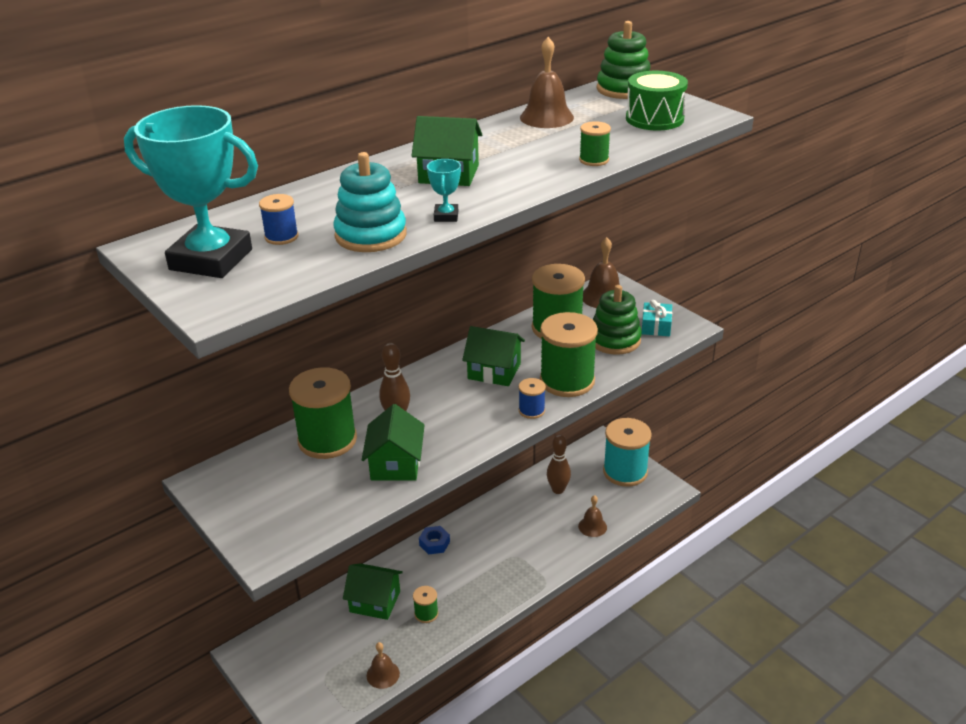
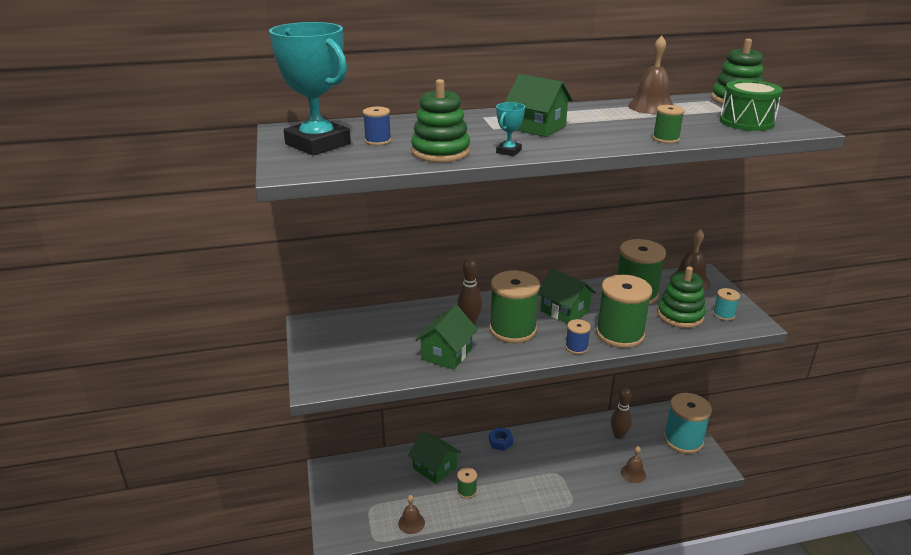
camera: 25 degrees right, 5 degrees down
green spool [289,367,357,459] -> green spool moved to [489,271,540,343]
turquoise stacking toy [333,152,407,252] -> green stacking toy [411,79,470,162]
turquoise gift [642,300,672,336] -> turquoise spool [713,288,740,321]

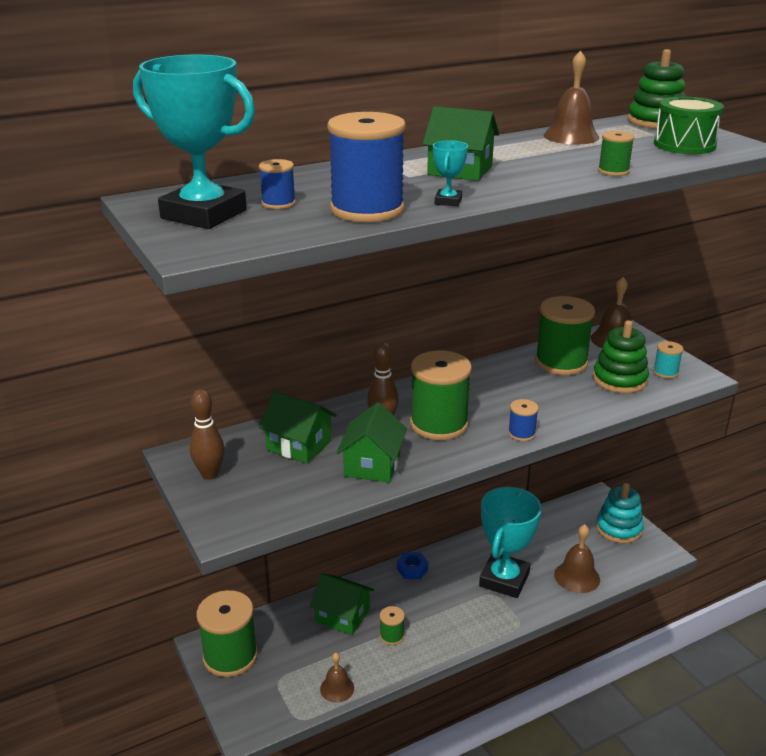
camera: 15 degrees left, 0 degrees up
green stacking toy [411,79,470,162] -> blue spool [327,112,406,222]
green house [538,268,596,324] -> green house moved to [259,391,336,464]
green spool [596,275,652,348] -> green spool moved to [197,590,258,677]
brown bowling pin [611,388,632,439] -> brown bowling pin moved to [190,389,225,480]
brown bell [621,446,646,483] -> brown bell [554,524,600,593], size x1.52
turquoise spool [664,393,712,454] -> turquoise stacking toy [596,483,644,543]
none -> turquoise trophy [479,487,542,598]

